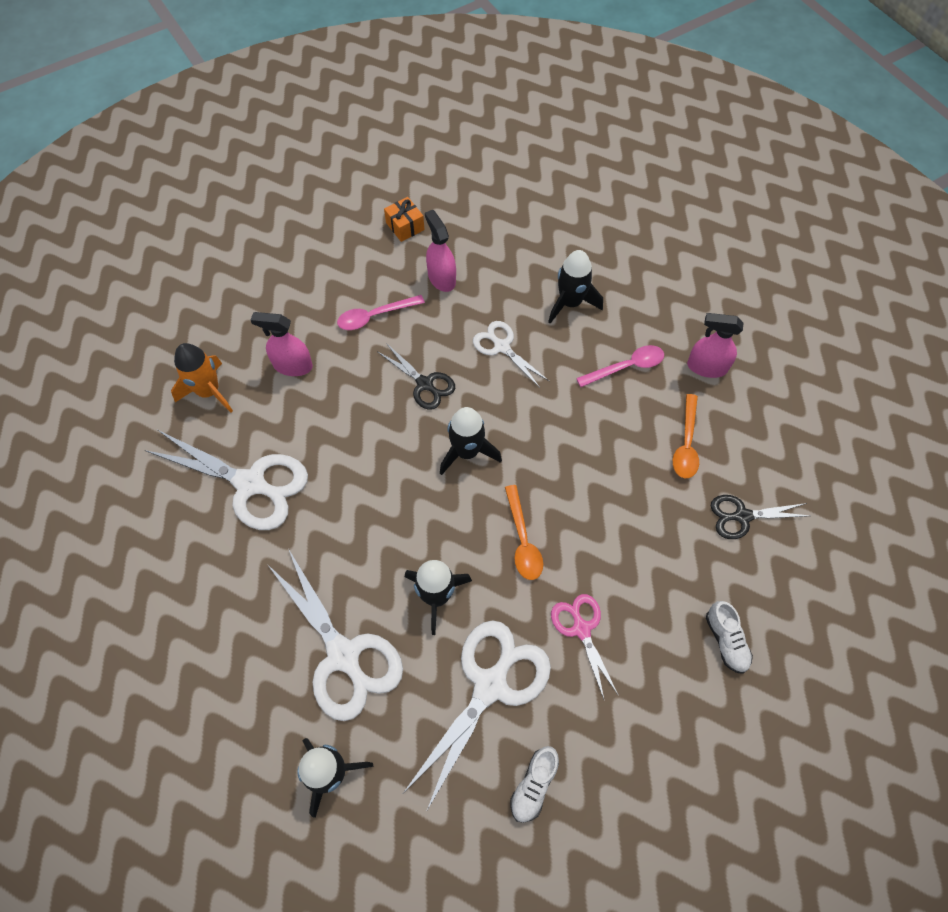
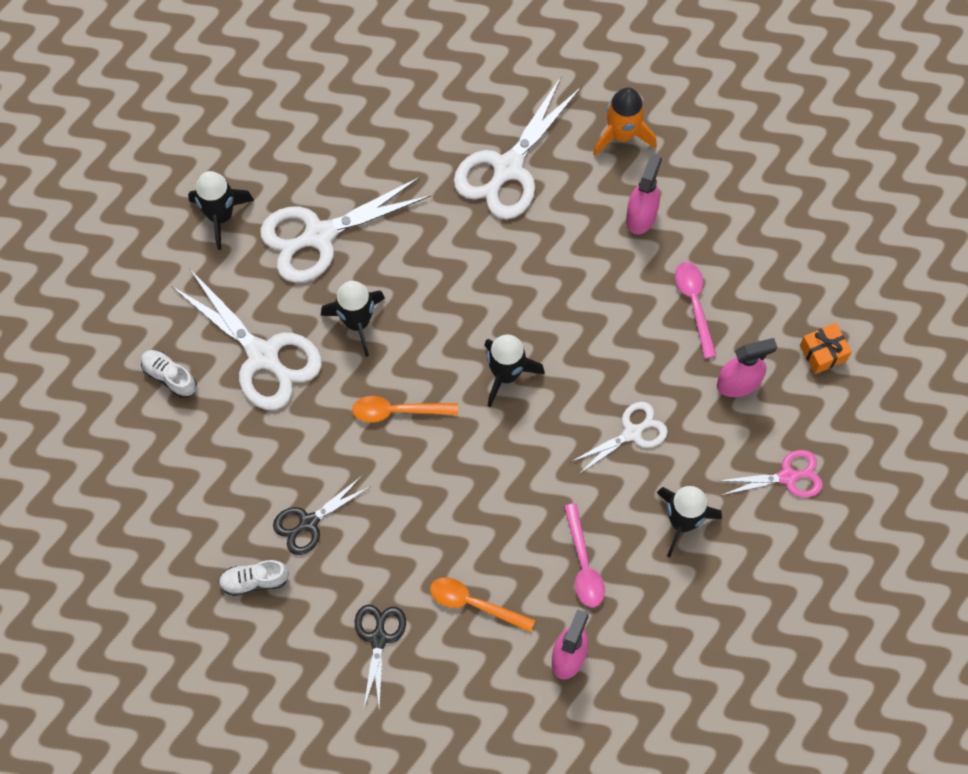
camera: 100 degrees right, 5 degrees up
black scissors [378,343,455,410] -> black scissors moved to [273,476,370,555]
pink scissors [551,594,619,699] -> pink scissors moved to [719,450,823,498]

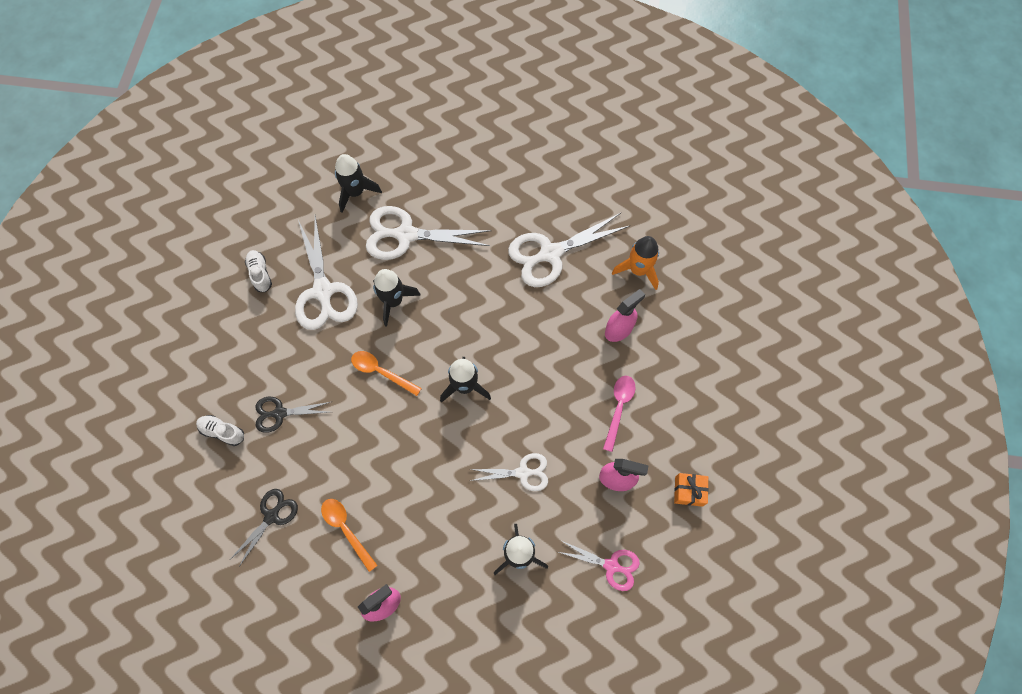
camera: 30 degrees right, 0 degrees up
pink spoon [564,503,605,607] -> none

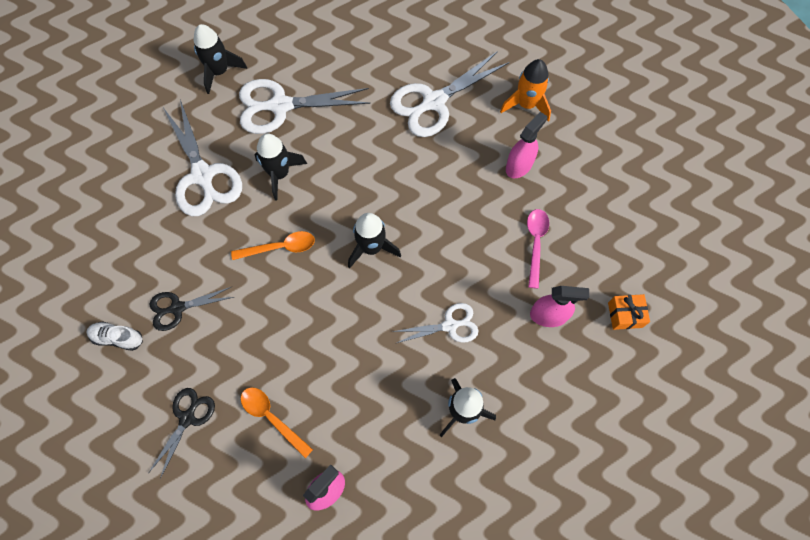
camera: 10 degrees left, 0 degrees up
white shoe [245,250,272,292] -> none
orange spoon [351,351,422,396] -> orange spoon turned 150 degrees clockwise [231,231,315,260]
pink scissors [558,541,640,591] -> none

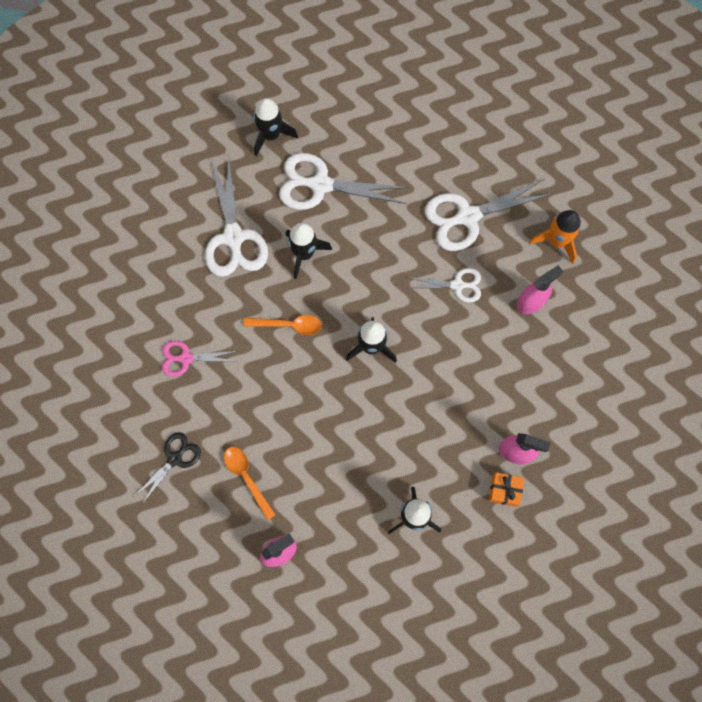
camera: 15 degrees right, 5 degrees up
white shoe [86,321,143,351] -> none
black scissors [149,286,234,331] -> pink scissors [162,341,238,377]
white scissors [392,303,479,344] -> white scissors moved to [407,268,481,302]
pink spoon [527,209,549,289] -> none
orange gift [608,294,650,330] -> orange gift moved to [489,472,524,507]

